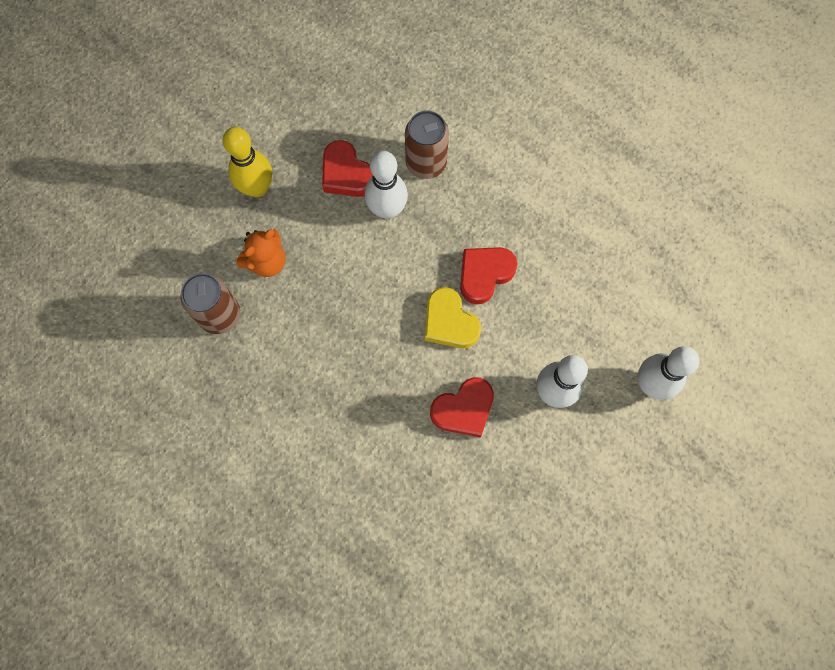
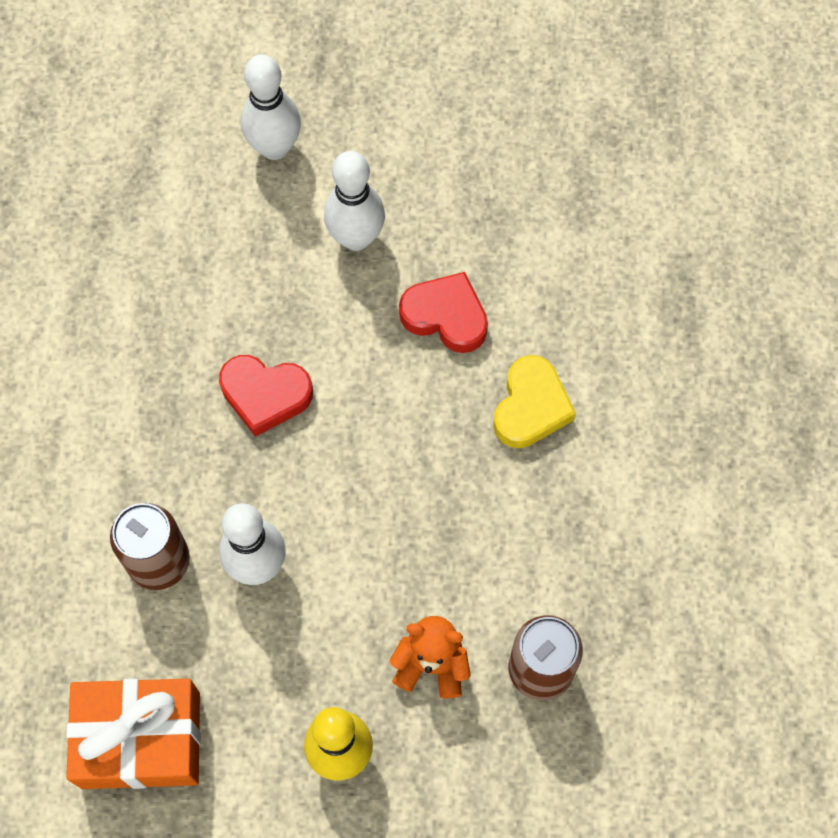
camera: 125 degrees left, 5 degrees down
red heart [322,140,373,197] -> none
yellow heart [425,287,481,348] -> yellow heart moved to [493,355,576,448]
none -> orange gift [66,679,201,789]

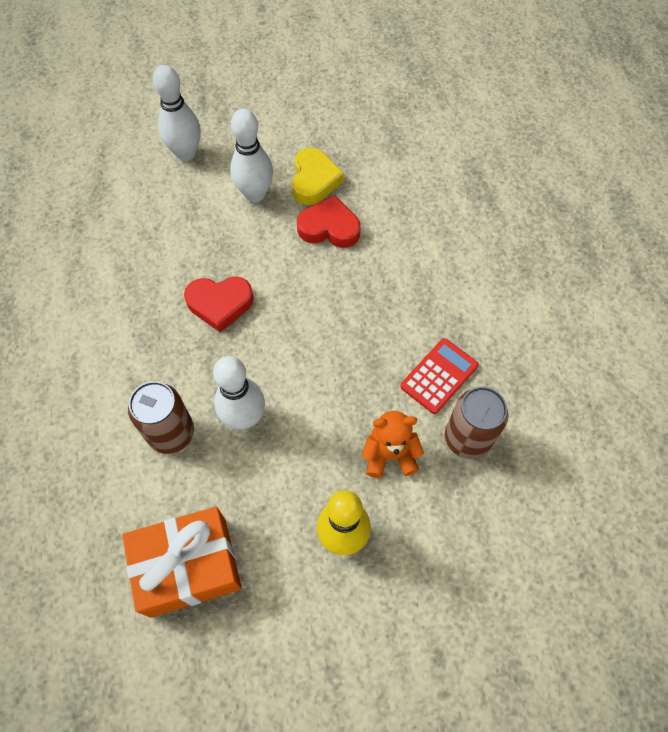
camera: 15 degrees left, 5 degrees down
yellow heart [493,355,576,448] -> yellow heart moved to [292,147,344,205]
none -> red calculator [401,338,478,414]

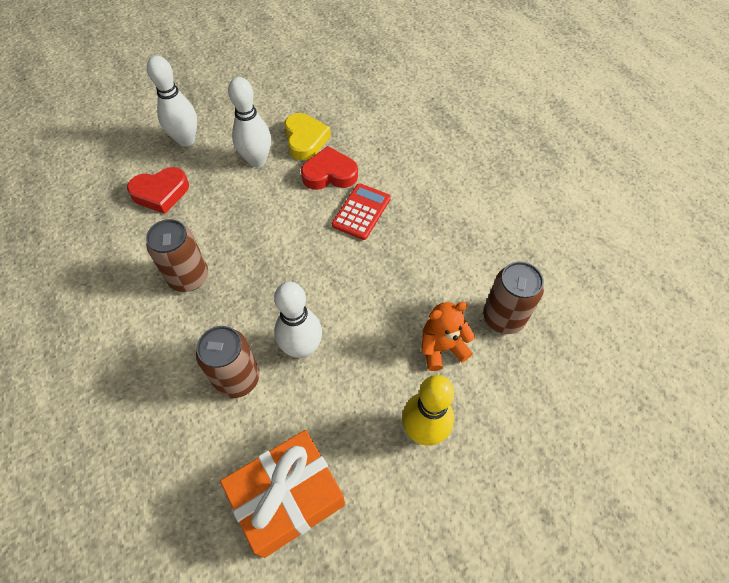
camera: 15 degrees left, 5 degrees down
red heart [184,276,254,332] -> red heart moved to [127,167,189,214]
red calculator [401,338,478,414] -> red calculator moved to [332,183,391,240]
none -> brown can [146,219,208,292]

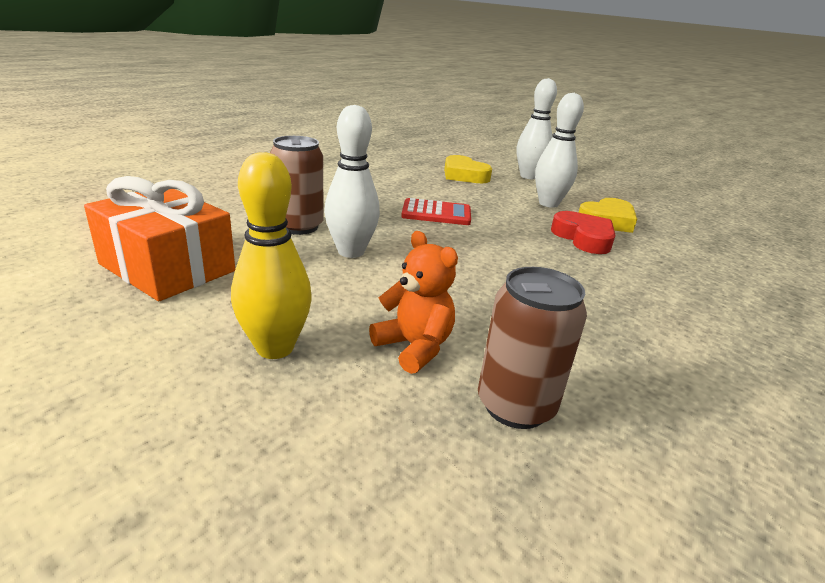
camera: 65 degrees right, 30 degrees down
red heart [127,167,189,214] -> yellow heart [444,155,492,183]
brown can [146,219,208,292] -> none
red calculator [332,183,391,240] -> red calculator moved to [401,198,471,225]

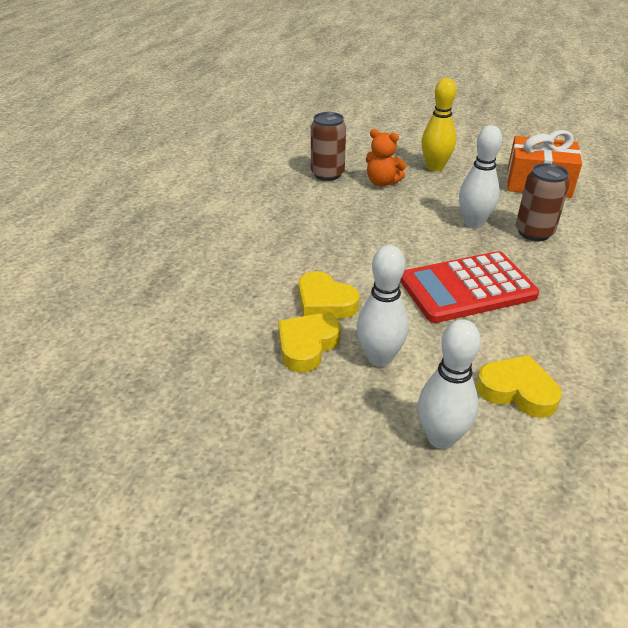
camera: 160 degrees right, 10 degrees up
red calculator [401,198,471,225] -> red calculator [400,251,539,323], size x1.76
red heart [551,211,616,254] -> yellow heart [298,271,360,318]

